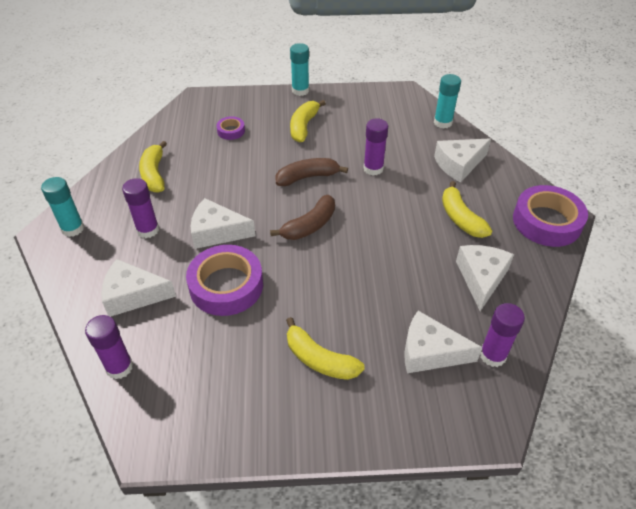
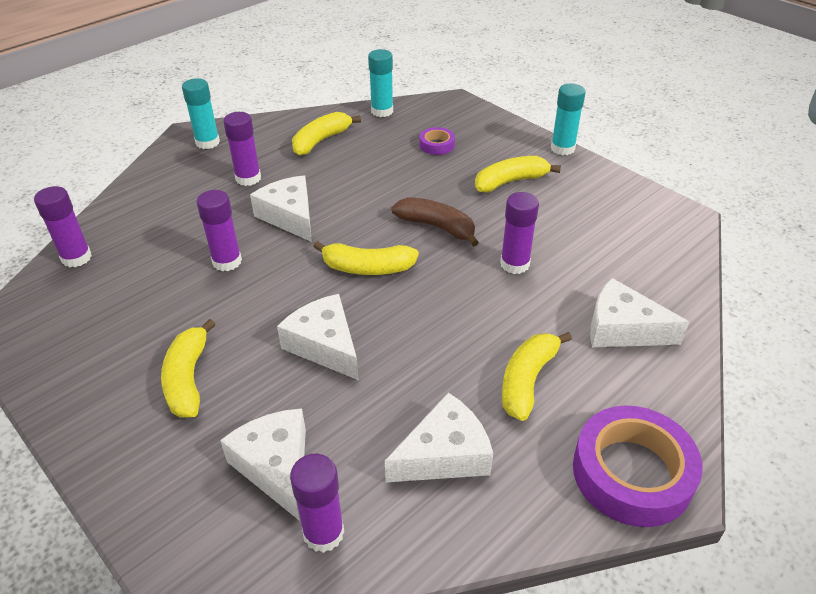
camera: 50 degrees right, 5 degrees down
white cheese [101,259,176,317] -> white cheese moved to [277,294,359,380]
purple tape [186,245,263,316] -> purple glue stick [196,190,242,271]
brown banana [270,195,335,240] -> yellow banana [313,241,419,275]
turquoise glue stick [434,74,461,129] -> turquoise glue stick moved to [368,49,393,117]

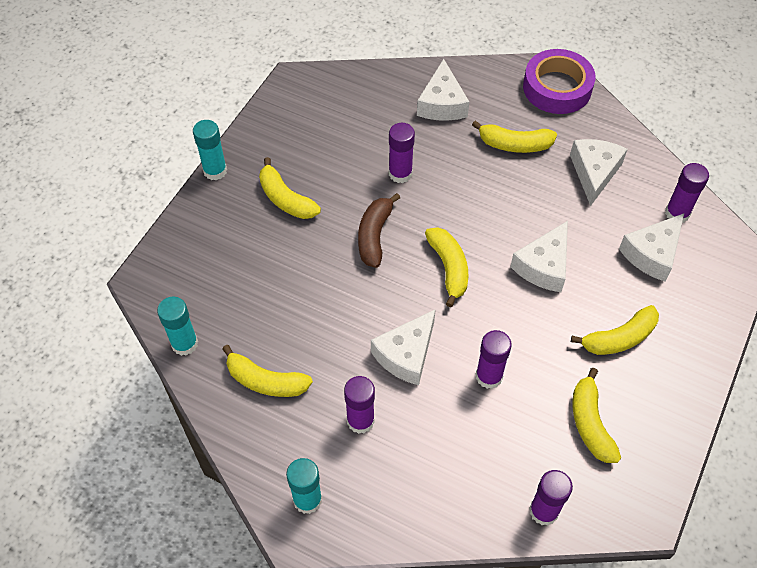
camera: 110 degrees left, 15 degrees up
white cheese [385,392,493,482] -> white cheese turned 60 degrees clockwise [570,139,628,206]
purple tape [420,127,455,155] -> none
none -> yellow banana [573,368,621,463]

